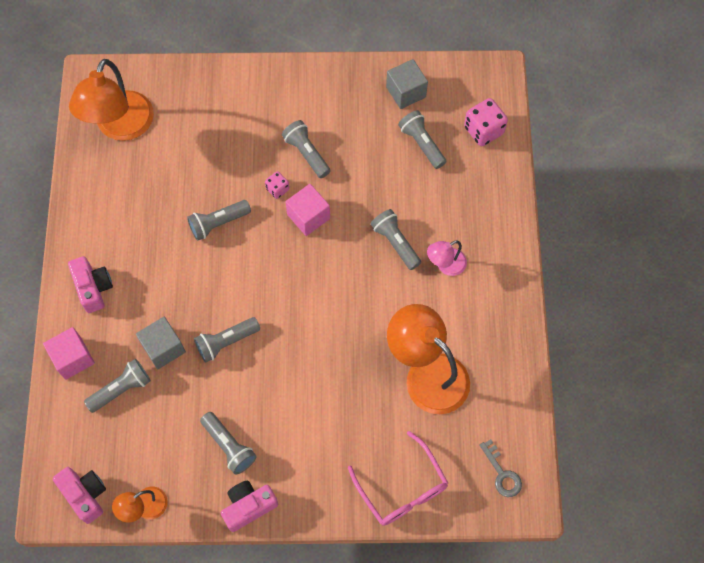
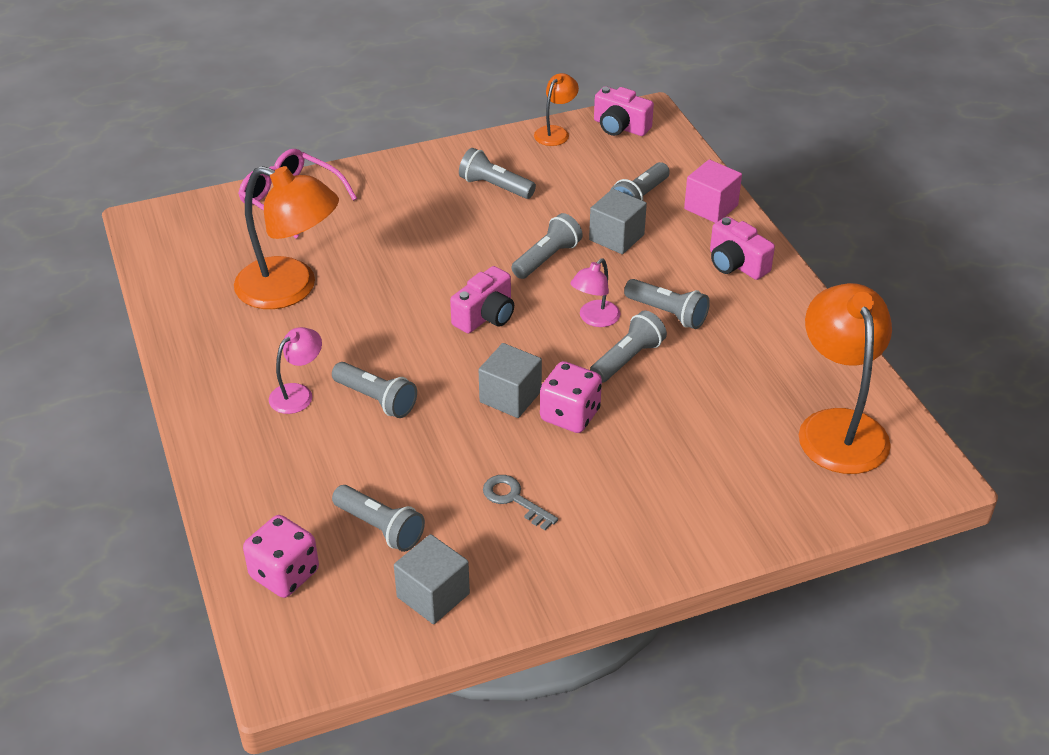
camera: 160 degrees right, 25 degrees down
pink camera [221,481,278,532] -> pink camera moved to [450,266,514,333]
pink dice [265,171,289,199] -> pink dice [540,361,602,433], size x1.77
grey flashlight [282,120,330,178] -> grey flashlight moved to [624,279,710,329]
pink cube [285,184,330,236] -> grey cube [479,343,542,418]
grey key [479,439,522,497] -> grey key moved to [483,475,558,530]
none -> pink lamp [571,258,621,327]

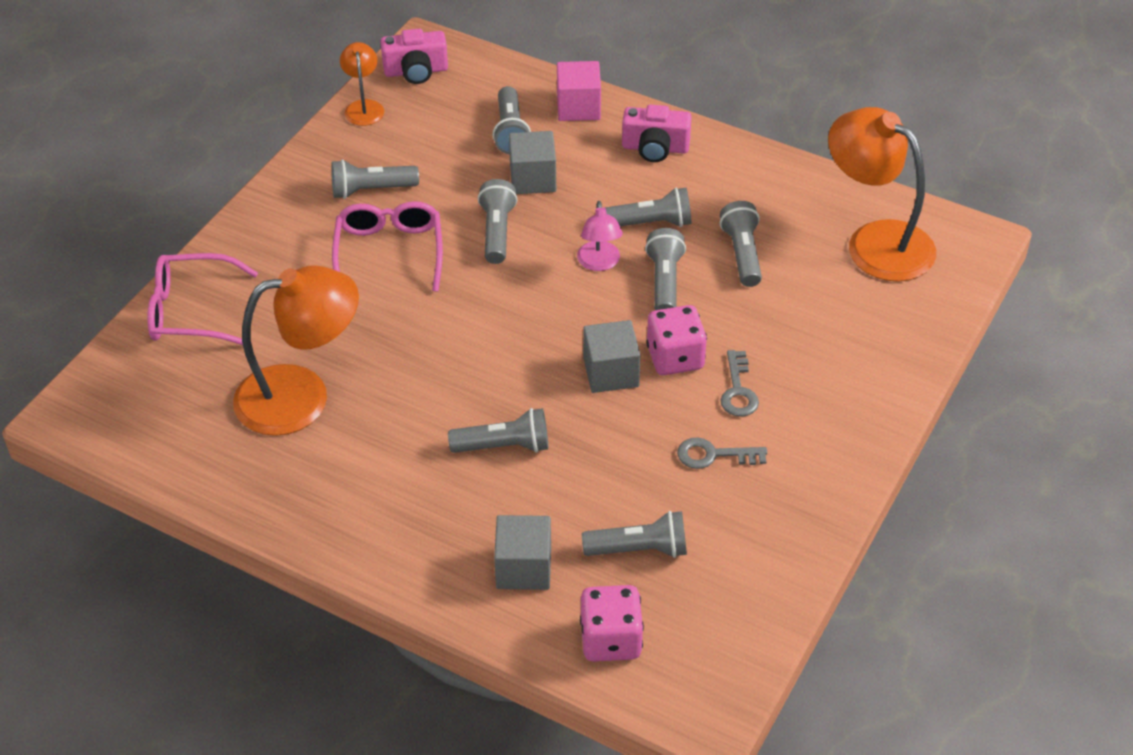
camera: 40 degrees left, 5 degrees up
pink lamp [269,327,322,414] -> none
grey cube [394,534,470,624] -> grey cube moved to [494,515,551,590]
pink camera [450,266,514,333] -> none
none -> pink glasses [332,201,443,292]
none -> grey flashlight [720,201,762,287]
none -> grey key [721,350,759,417]

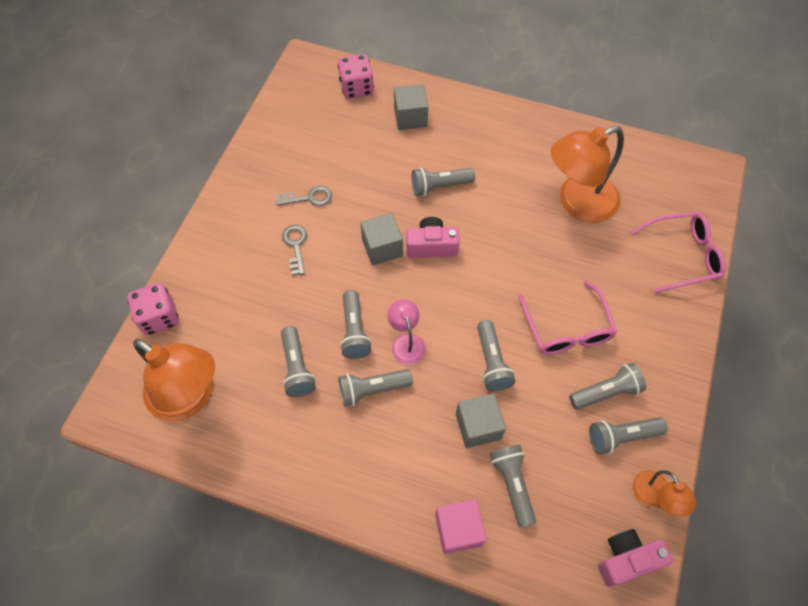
camera: 170 degrees right, 15 degrees up
grey flashlight [582,511,687,558] -> grey flashlight moved to [589,417,668,455]
pink camera [622,104,692,162] -> pink camera moved to [406,217,460,258]
pink dice [646,305,707,375] -> pink dice moved to [128,283,179,335]

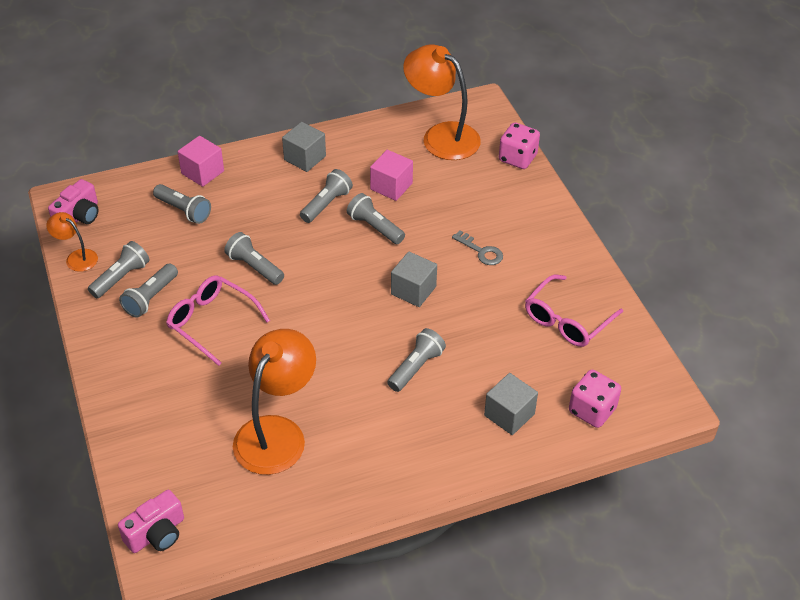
camera: 140 degrees right, 15 degrees down
orange lamp [133,339,215,422] -> orange lamp turned 45 degrees clockwise [403,44,481,160]
grey key [276,186,332,206] -> none
grey flashlight [281,326,316,397] -> pink cube [370,150,413,201]
pink lamp [387,299,425,364] -> none
pink camera [406,217,460,258] -> pink camera moved to [118,490,184,553]
grey cube [456,394,506,448] -> grey cube moved to [282,122,326,172]
pink glasses [631,212,726,293] -> pink glasses moved to [525,275,623,347]

